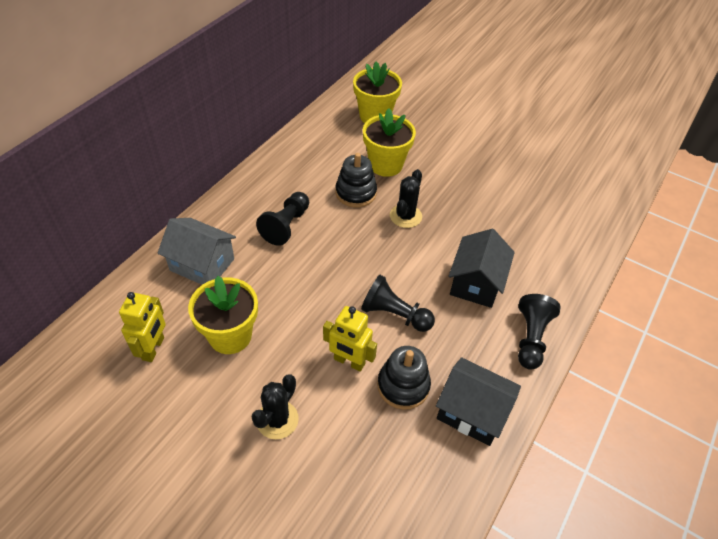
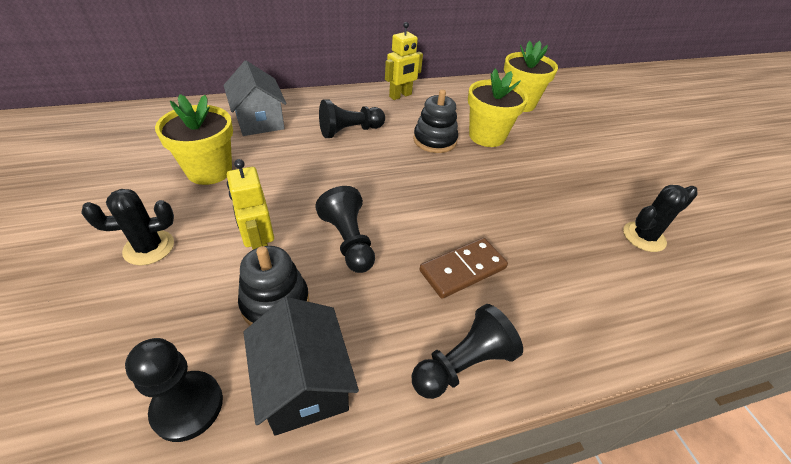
camera: 40 degrees right, 5 degrees down
yellow robot [119,292,166,362] -> yellow robot moved to [385,22,423,100]
black cactus [390,169,422,228] -> black cactus moved to [623,185,698,252]
black house [448,229,515,308] -> brown domino [419,238,508,299]
none -> black pawn [125,338,223,442]

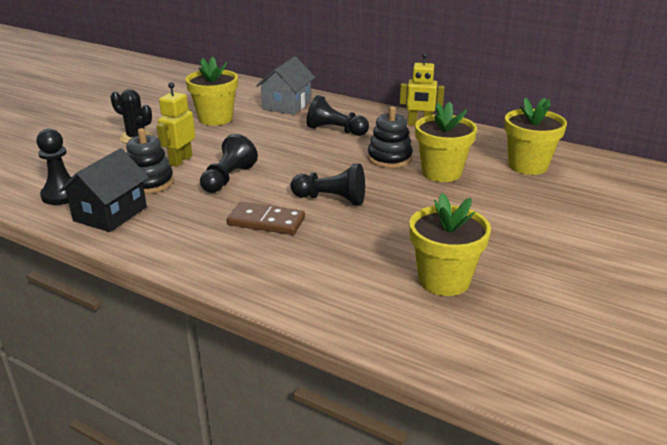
camera: 50 degrees right, 15 degrees down
black pawn [412,304,523,399] -> black pawn moved to [290,164,365,205]
black cactus [623,185,698,252] -> yellow flower pot [409,193,491,296]

